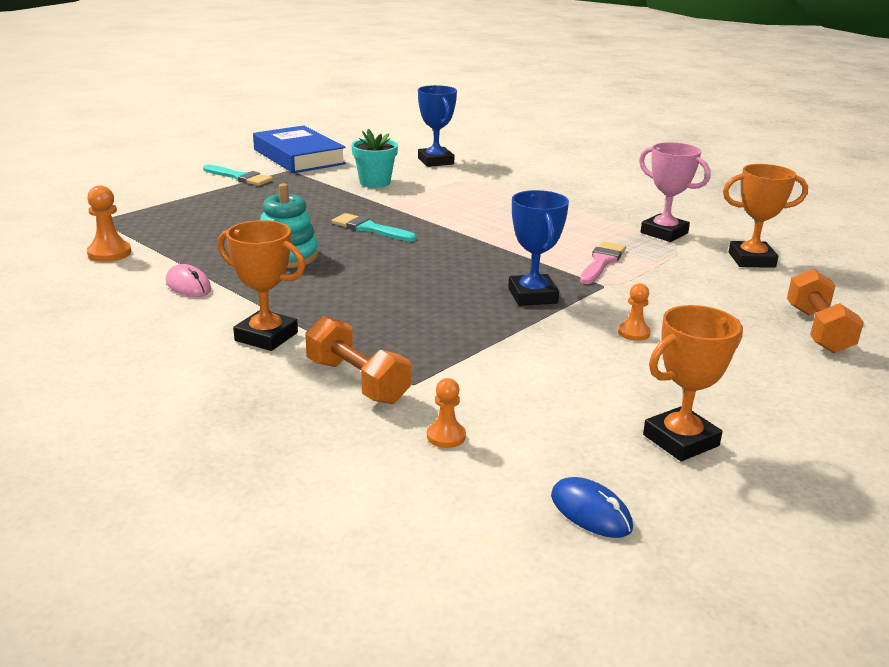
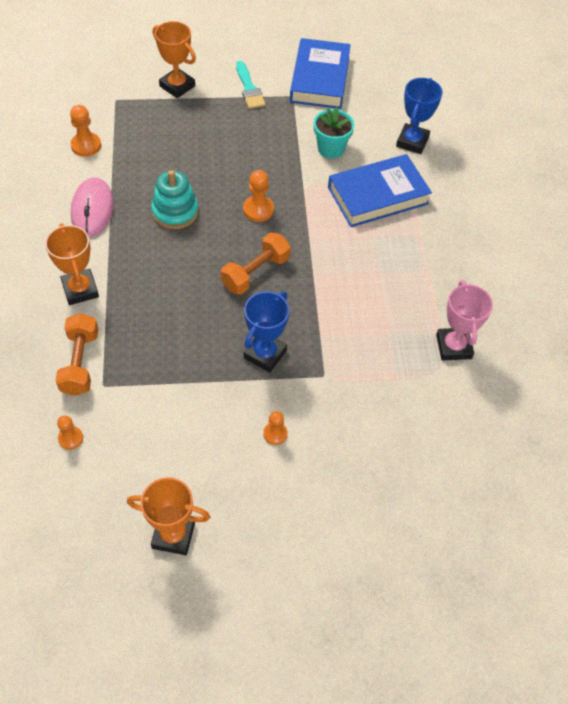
camera: 40 degrees right, 30 degrees up
pink mouse [166,264,211,297] -> pink mouse [71,177,114,237], size x1.64
turquoise brush [332,213,416,242] -> orange pawn [243,170,274,222]
blue mouse [551,477,633,538] -> none
pink brush [580,241,626,284] -> none
orange trophy [723,164,808,268] -> orange trophy moved to [153,21,196,98]
orange dumbbell [787,268,864,354] -> orange dumbbell moved to [221,233,291,295]
none -> blue book [328,154,432,227]

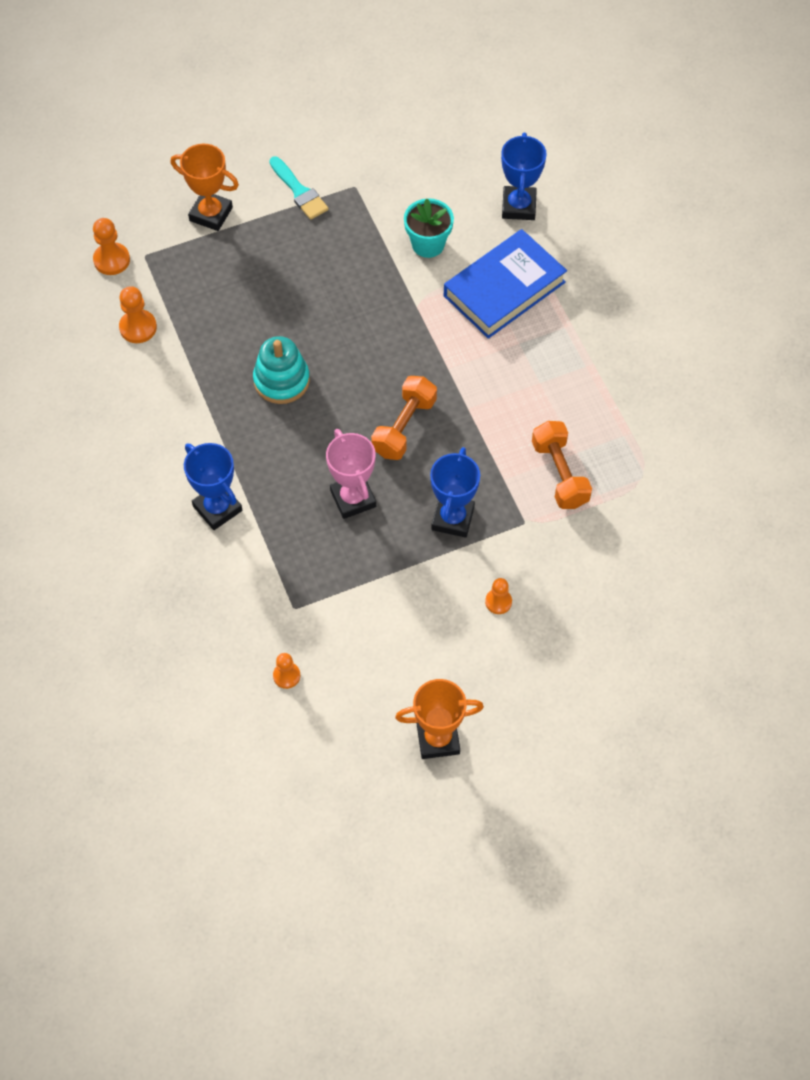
camera: 15 degrees left, 5 degrees up
orange trophy [45,223,99,305] -> blue trophy [184,443,242,530]
orange dumbbell [55,313,99,396] -> orange dumbbell moved to [532,421,592,509]
pink mouse [71,177,114,237] -> none
orange pawn [243,170,274,222] -> orange pawn moved to [93,218,130,275]
blue book [290,38,351,109] -> none
pink trophy [436,280,493,361] -> pink trophy moved to [326,429,376,519]

